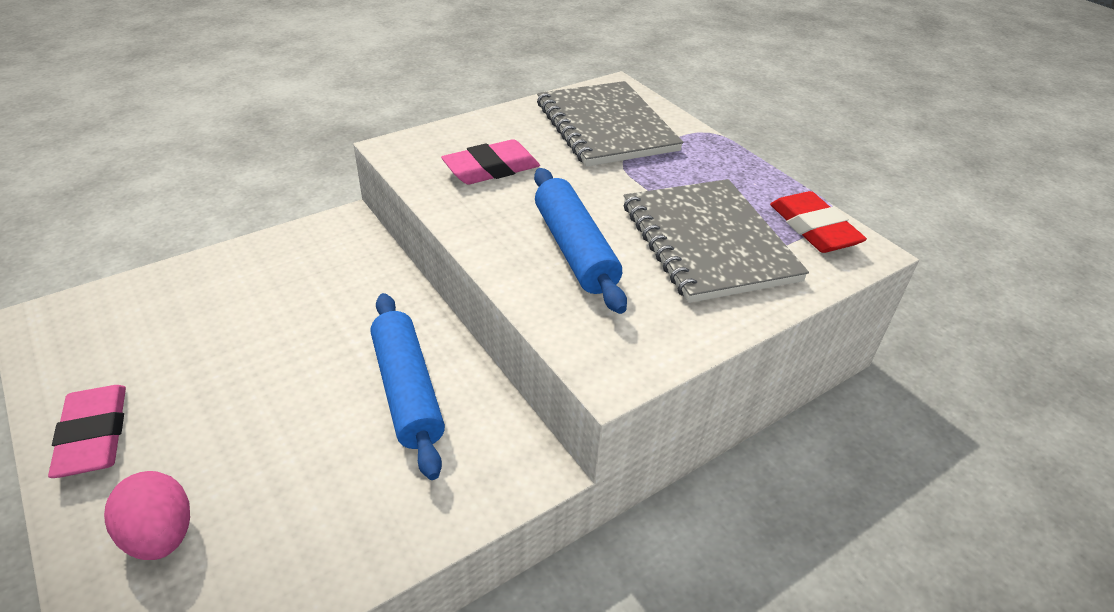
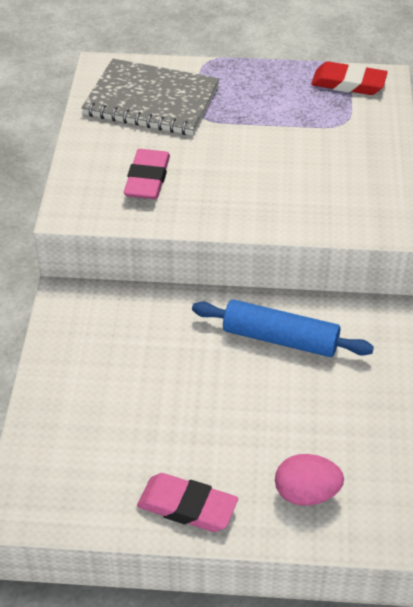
camera: 50 degrees left, 5 degrees up
blue rolling pin [534,168,627,314] -> none
grey notebook [624,179,809,303] -> none

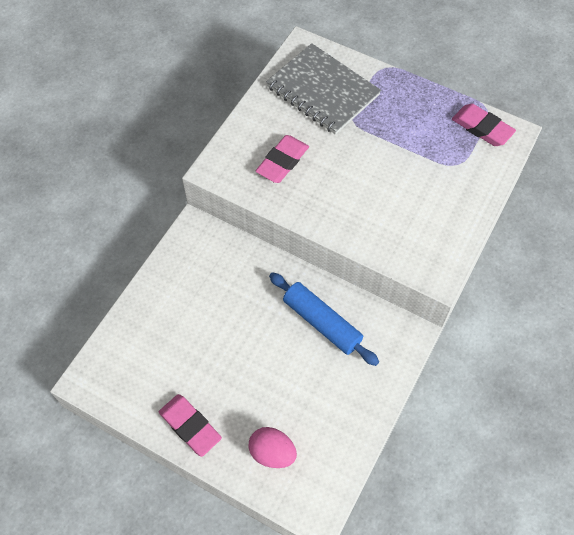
camera: 25 degrees right, 15 degrees up
red eraser [311,61,388,95] -> pink eraser [452,104,516,146]

